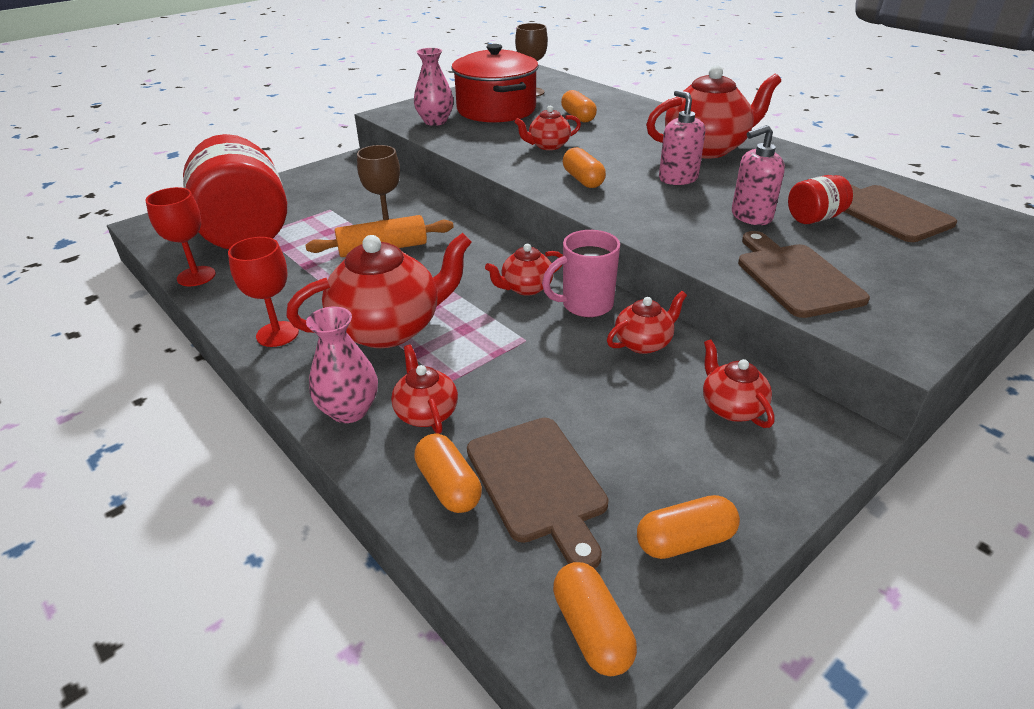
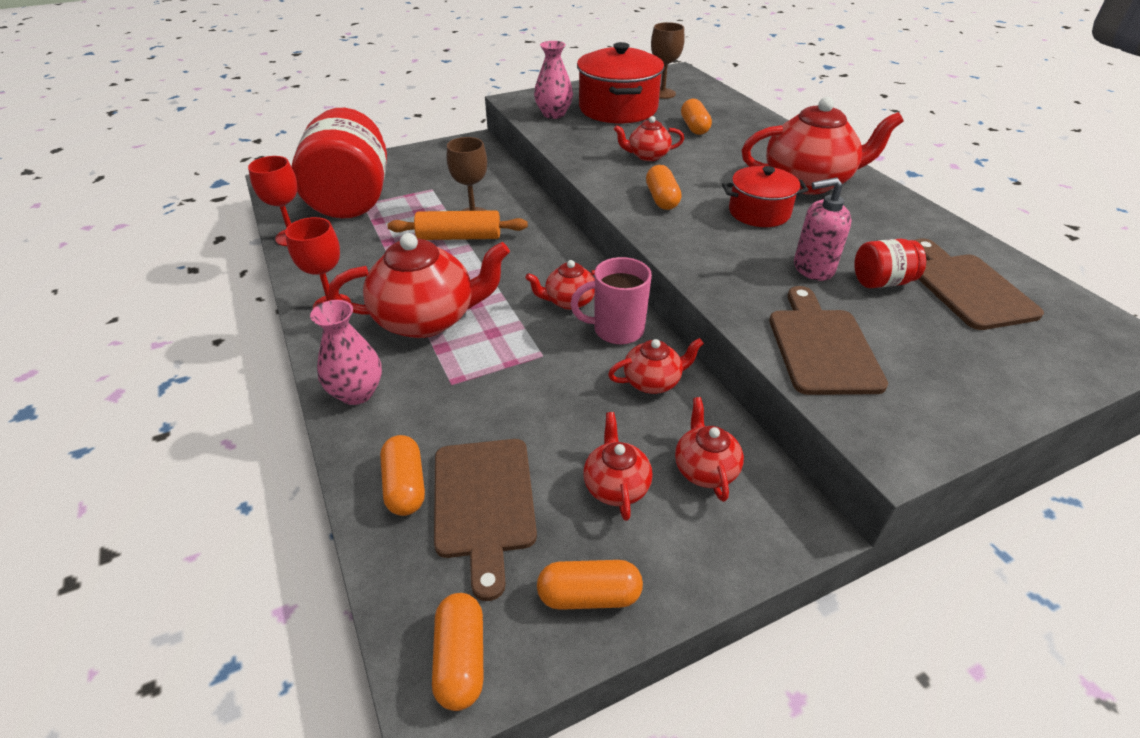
camera: 15 degrees right, 5 degrees up
red teapot [391,345,458,434] -> red teapot moved to [583,412,653,521]
pink soap dispenser [659,90,706,185] -> red pot [722,166,808,227]

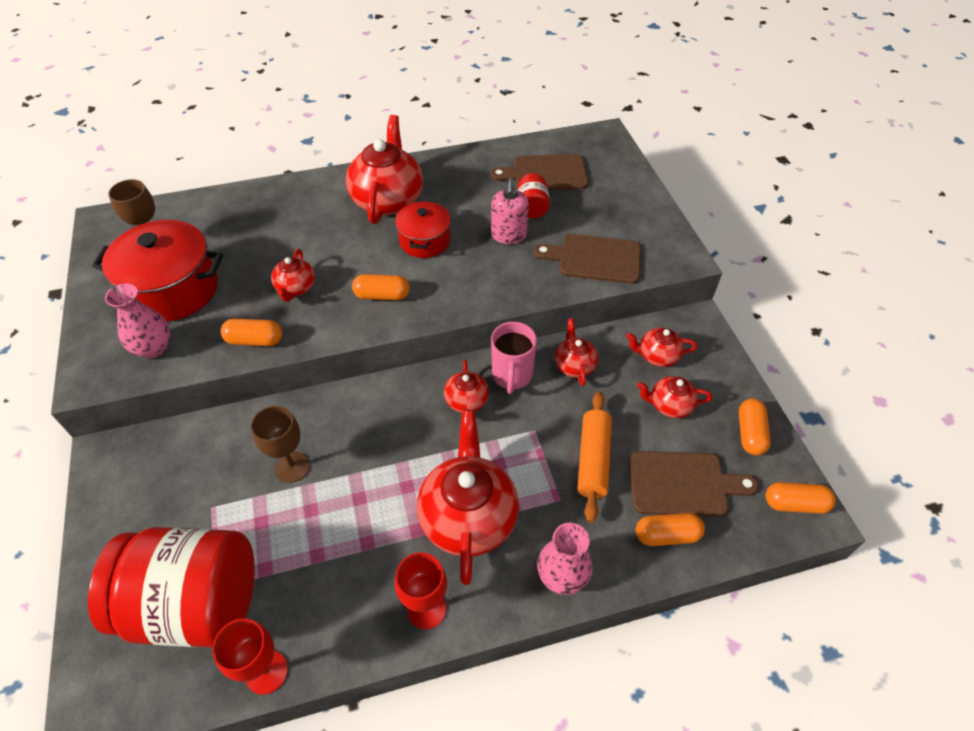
camera: 80 degrees left, 10 degrees up
orange rolling pin [387,210,528,240] -> orange rolling pin moved to [577,391,612,523]
orange capsule [681,99,712,135] -> orange capsule moved to [221,319,282,346]

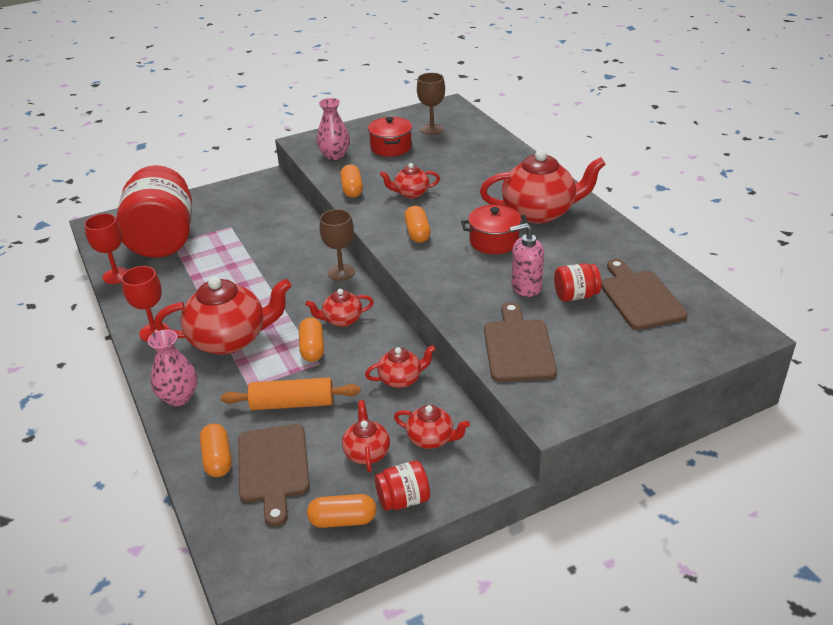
camera: 80 degrees right, 15 degrees down
red pot [92,220,223,322] -> red pot [368,117,412,157], size x0.60
brown goblet [251,406,310,483] -> brown goblet moved to [320,209,355,281]
pink mug [491,322,537,394] -> none
red teapot [626,328,697,367] -> red teapot turned 120 degrees clockwise [394,405,470,449]
orange capsule [765,482,836,514] -> orange capsule moved to [299,318,324,362]
none -> red jar [375,460,430,511]

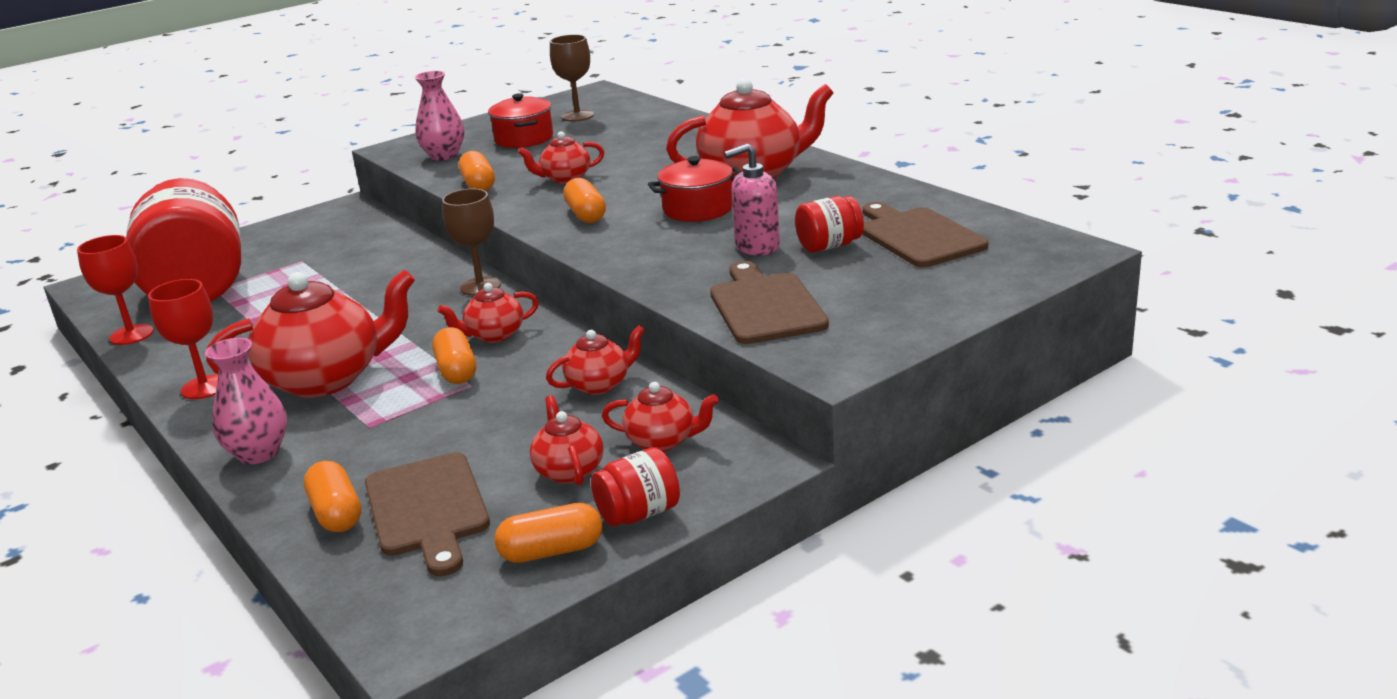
camera: 10 degrees left, 10 degrees down
orange rolling pin [221,378,361,410] -> none

